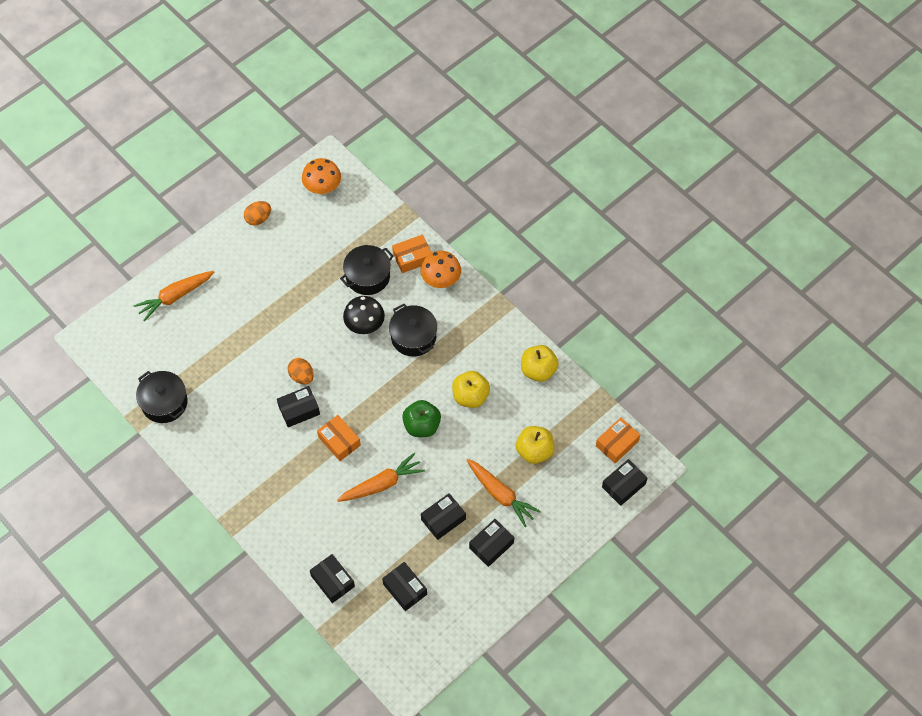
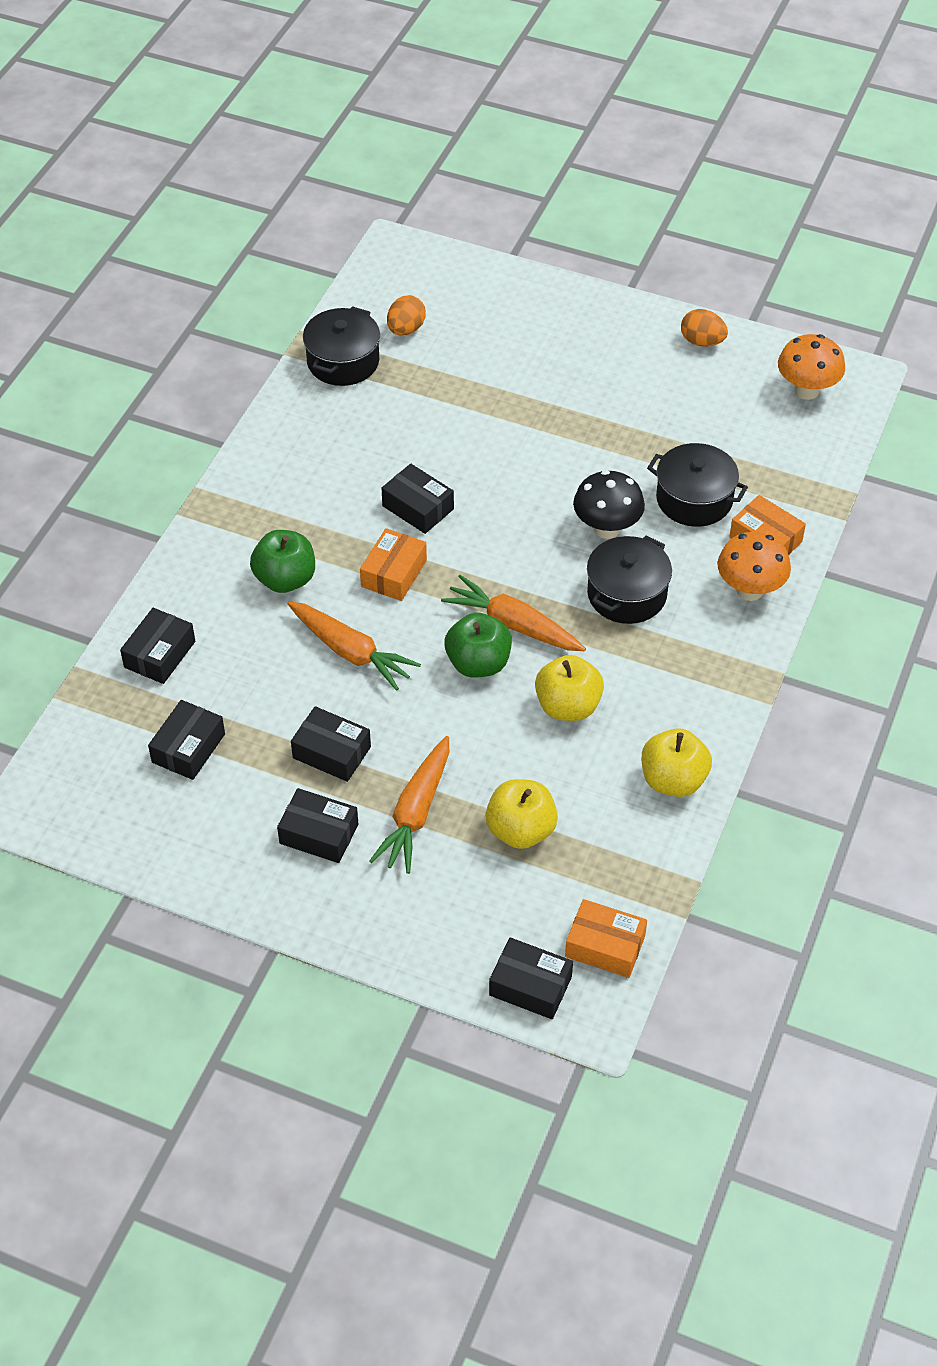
camera: 65 degrees right, 10 degrees down
orange carrot [133,271,214,321] -> orange carrot moved to [441,575,586,651]
orange egg [288,358,314,384] -> orange egg moved to [387,295,426,336]
none -> green apple [250,530,315,593]

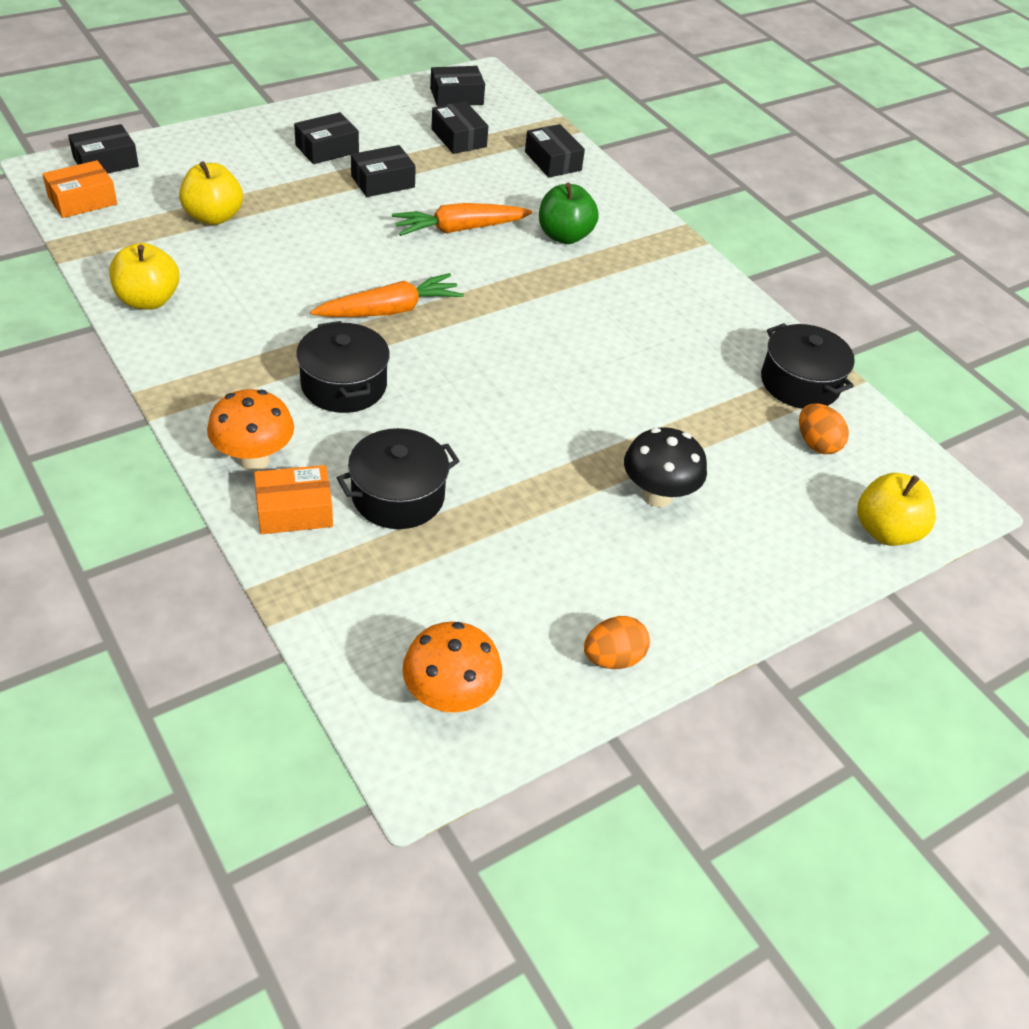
camera: 120 degrees right, 5 degrees down
orange box [360,528,427,601] -> none
orange carrot [369,736,449,874] -> none
black box [382,464,454,534] -> black box moved to [430,66,485,107]
green apple [445,612,512,678] -> none
yellow apple [535,655,604,721] -> yellow apple moved to [857,473,936,546]
black mushroom [573,470,645,539] -> black mushroom moved to [624,427,707,507]

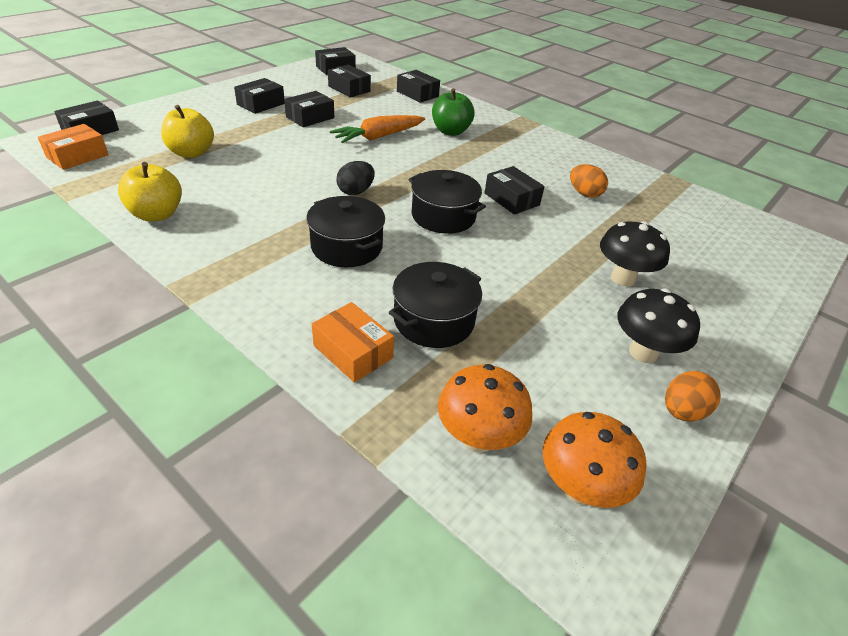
camera: 15 degrees left, 5 degrees down
orange mushroom [207,389,294,471] -> orange mushroom moved to [438,364,532,453]
orange box [254,465,333,534] -> orange box turned 75 degrees clockwise [312,302,394,383]
orange carrot [310,273,464,317] -> black egg [336,161,375,195]
black pot [761,323,855,409] -> black pot moved to [408,170,486,234]
orange egg [799,403,849,454] -> orange egg moved to [570,164,608,198]
yellow apple [857,473,936,546] -> none
none -> black box [484,166,545,215]
none -> black mushroom [617,288,700,363]

